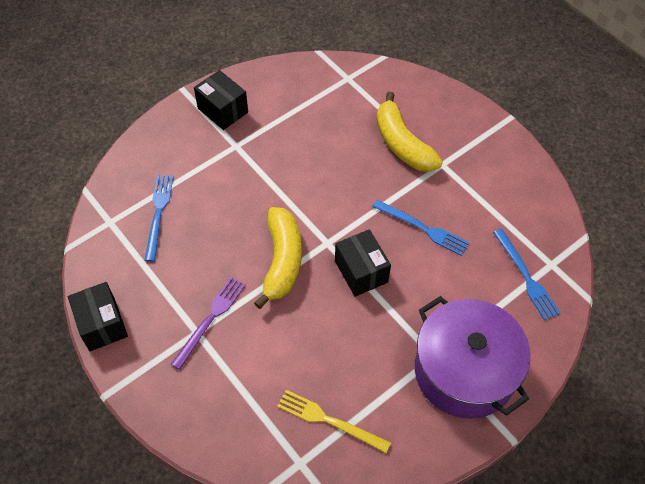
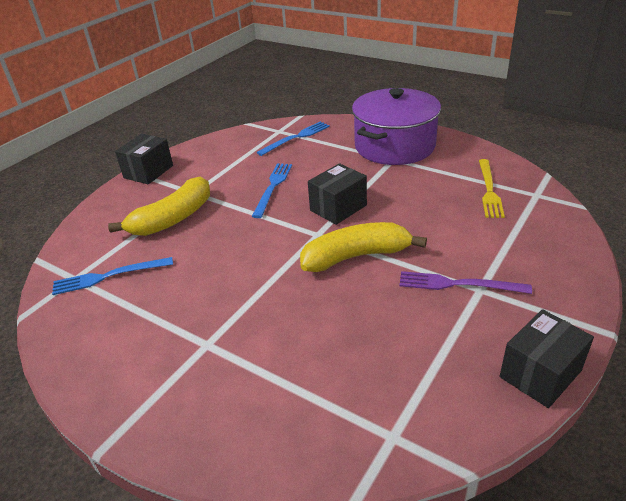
camera: 105 degrees left, 20 degrees down
blue fork [144,175,174,262] -> blue fork moved to [52,257,173,295]
black box [194,70,248,130] -> black box moved to [115,134,173,184]

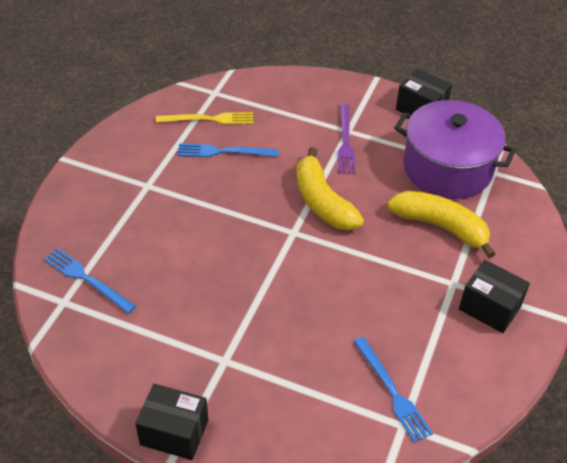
camera: 105 degrees left, 10 degrees up
yellow banana [108,177,210,236] -> yellow banana moved to [388,191,496,258]
blue fork [252,163,292,218] -> blue fork moved to [177,143,279,157]
black box [308,163,367,225] -> black box moved to [459,260,530,333]
purple pot [352,88,441,165] -> purple pot moved to [394,100,516,199]

